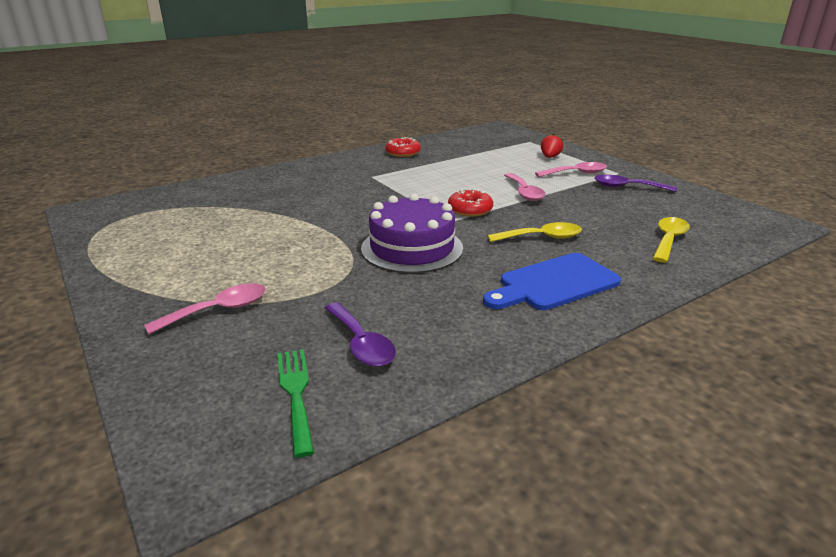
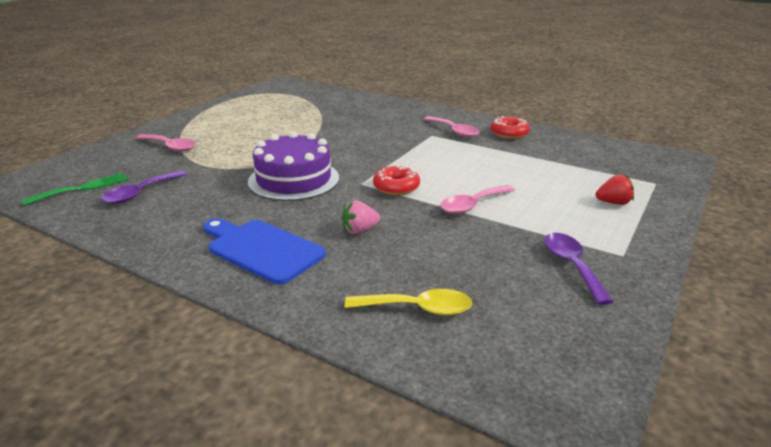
camera: 65 degrees right, 0 degrees up
yellow spoon [487,222,582,242] -> pink strawberry [342,200,380,234]
pink spoon [535,162,607,177] -> pink spoon moved to [424,116,480,137]

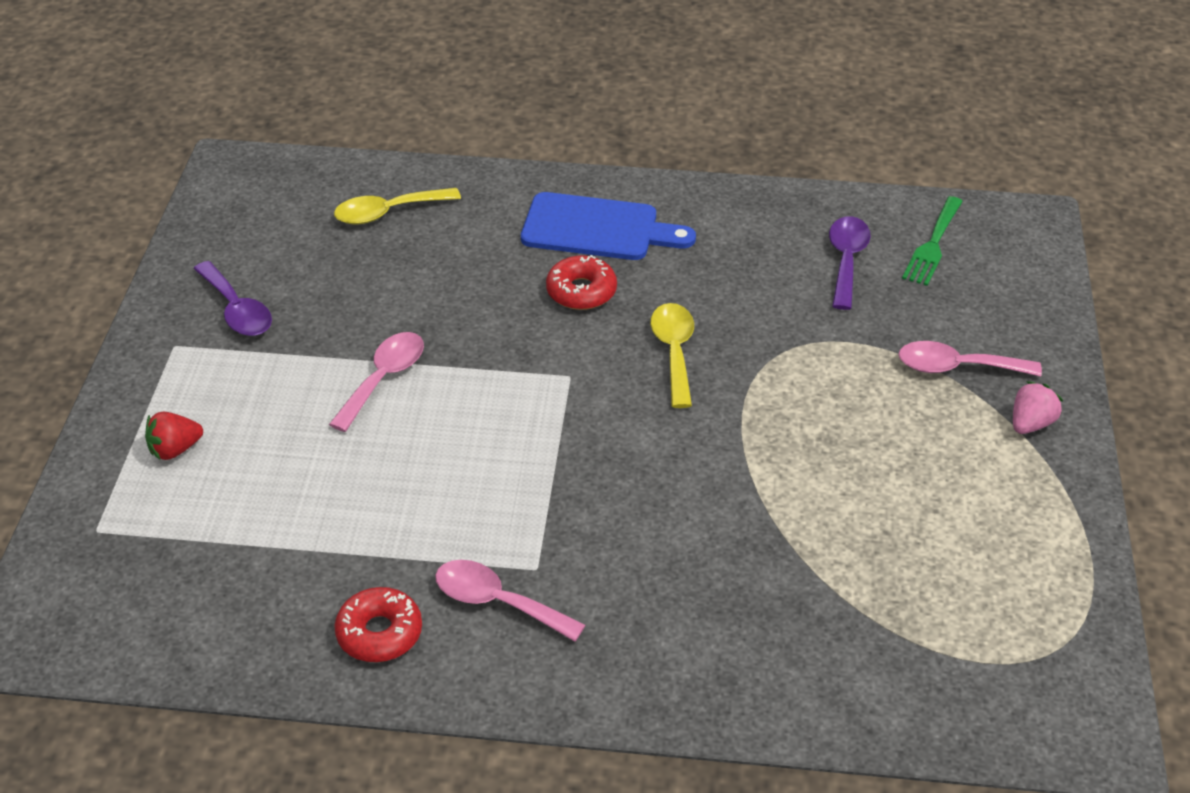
camera: 155 degrees right, 15 degrees up
purple cake [248,131,339,201] -> yellow spoon [650,303,694,408]
pink strawberry [342,200,380,234] -> pink strawberry moved to [1013,381,1063,434]
red donut [373,166,420,195] -> red donut moved to [546,255,617,310]

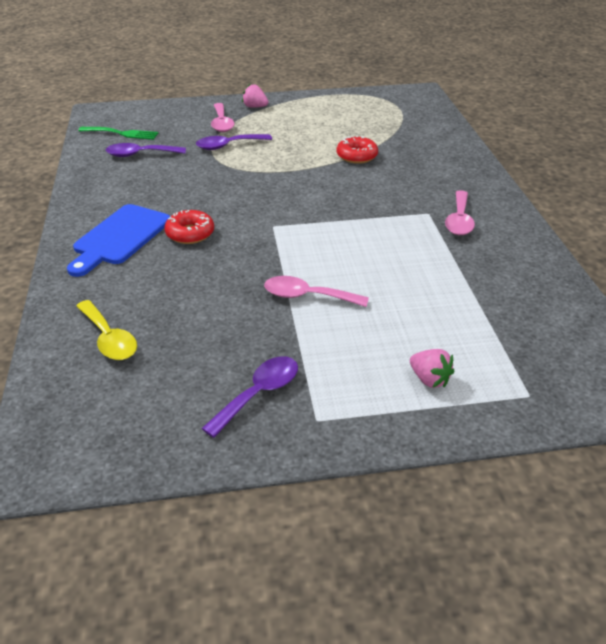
camera: 105 degrees left, 5 degrees down
red strawberry [145,411,203,460] -> pink strawberry [410,349,454,388]
red donut [335,587,422,662] -> red donut moved to [337,135,378,164]
blue cutting board [521,192,696,260] -> blue cutting board turned 150 degrees counterclockwise [67,204,170,277]
yellow spoon [650,303,694,408] -> none
none -> purple spoon [196,134,272,150]

